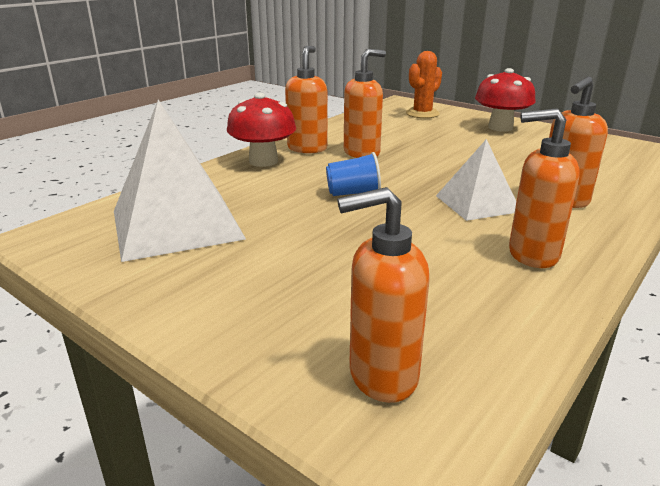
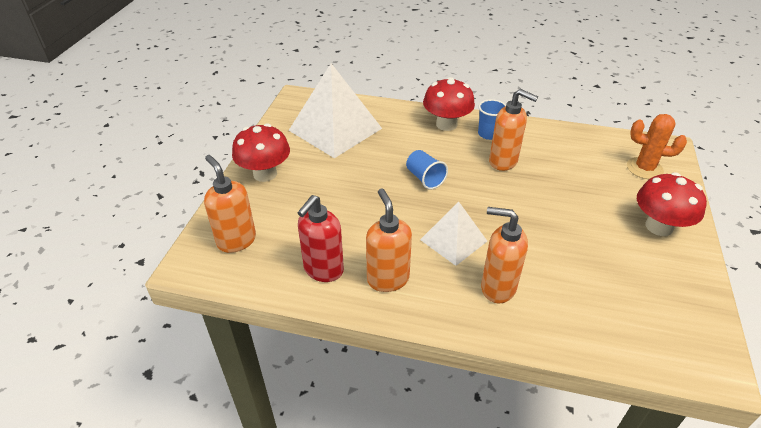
camera: 65 degrees right, 15 degrees up
orange soap dispenser [285,46,328,153] -> blue cup [478,99,506,140]
none -> red mushroom [232,123,290,182]
none -> red soap dispenser [297,195,344,282]

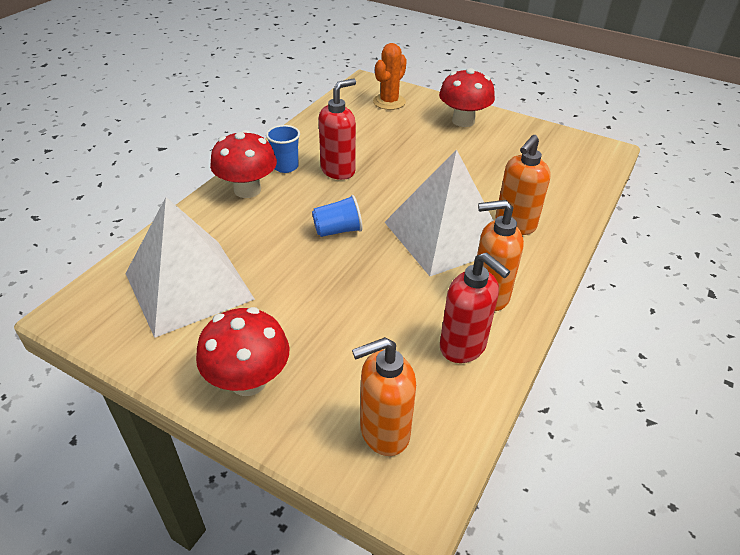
camera: 75 degrees left, 0 degrees up
white pyramid [420,202,487,266] -> white pyramid [384,149,494,276], size x1.73
orange soap dispenser [489,89,538,171] -> red soap dispenser [319,79,356,180]

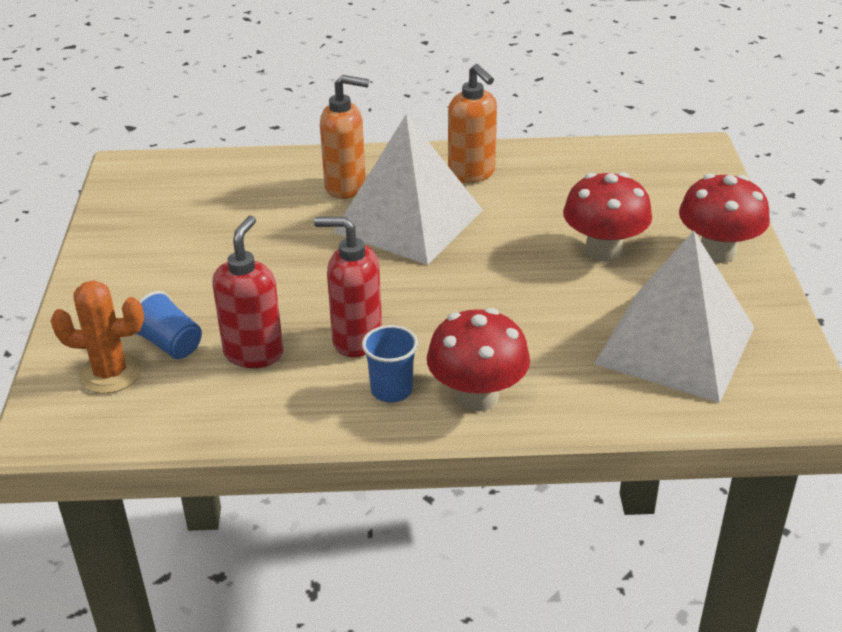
camera: 120 degrees left, 5 degrees down
blue cup [312,195,362,237] -> blue cup moved to [135,291,202,359]
orange soap dispenser [352,337,416,456] -> none
red mushroom [439,68,495,127] -> red mushroom moved to [563,172,652,261]
red soap dispenser [440,252,510,363] -> red soap dispenser moved to [212,215,283,368]

